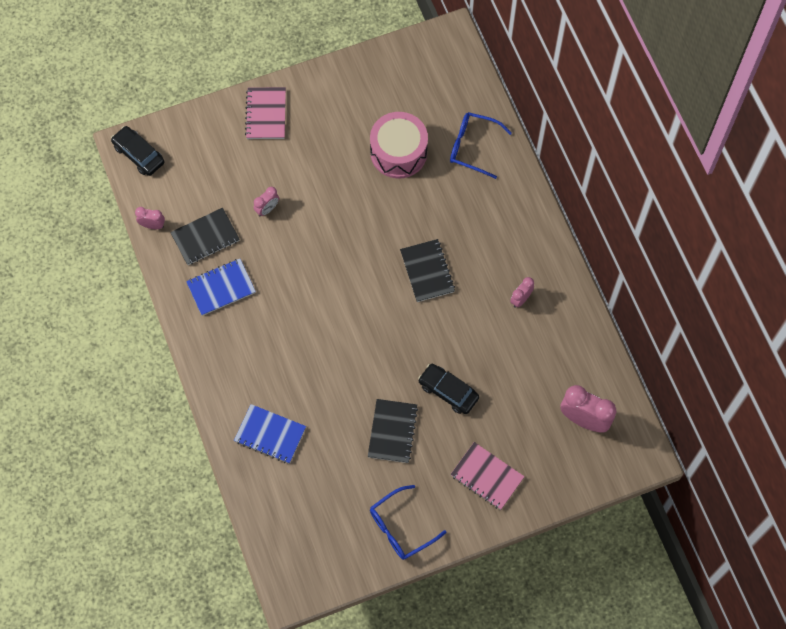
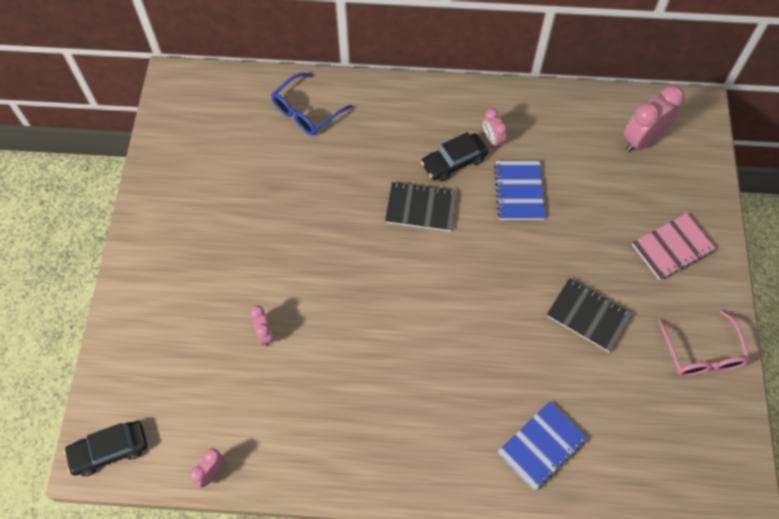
camera: 65 degrees left, 5 degrees down
black notebook [170,208,240,265] -> none
blue notebook [186,259,256,316] -> blue notebook moved to [494,161,545,220]
pink notebook [245,87,286,139] -> none
pink drum [370,112,428,178] -> none
blue glasses [370,485,447,560] -> pink glasses [658,310,750,376]
black car [418,364,479,414] -> black car moved to [421,132,488,182]

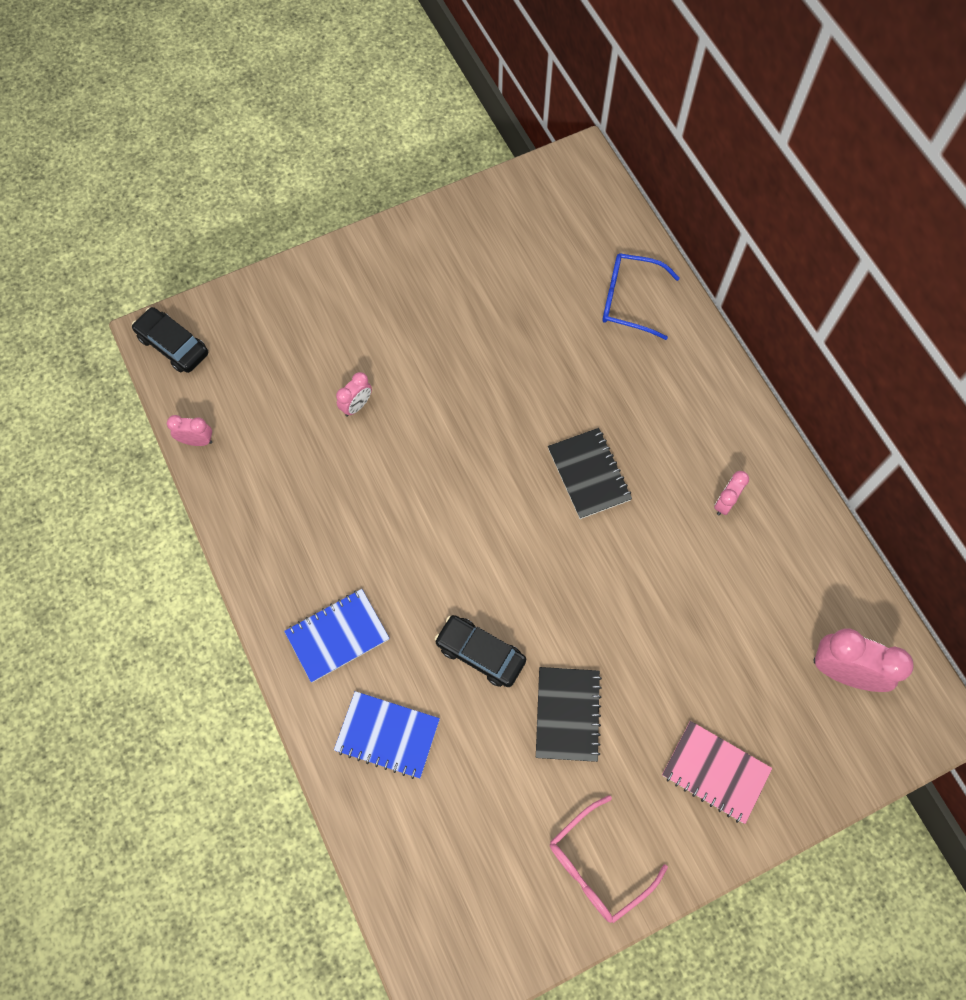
camera: 60 degrees right, 5 degrees up
black car [421,132,488,182] -> black car moved to [435,615,526,687]
blue notebook [494,161,545,220] -> blue notebook moved to [284,589,390,683]

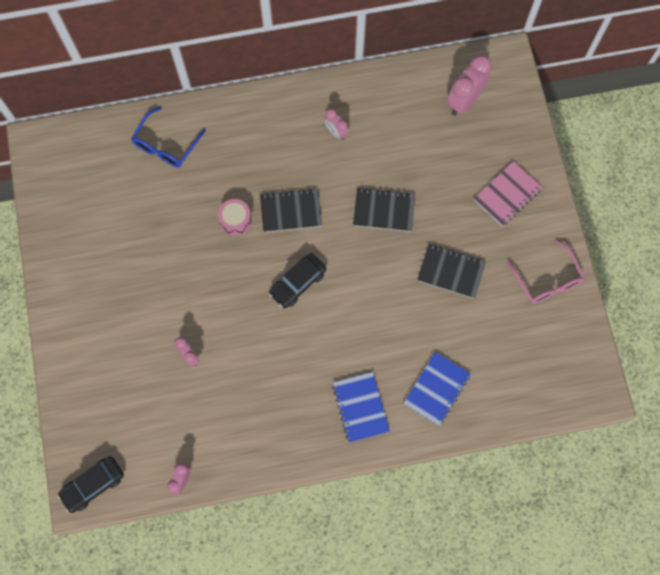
camera: 75 degrees left, 5 degrees up
black car [435,615,526,687] -> black car moved to [269,253,326,308]
none -> pink drum [218,199,252,236]
none -> black notebook [353,187,415,232]

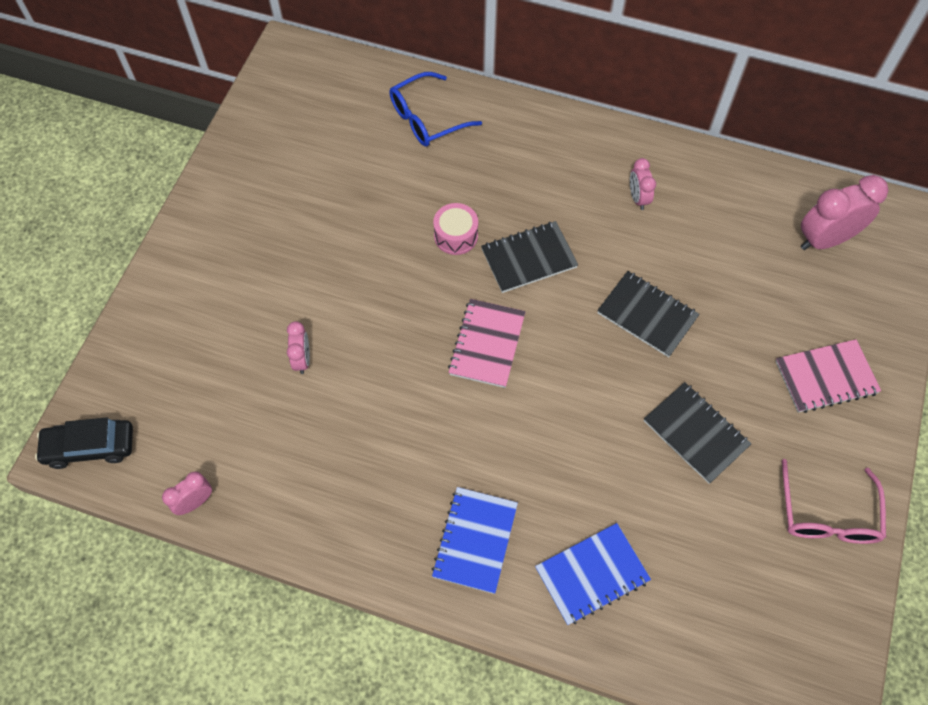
camera: 30 degrees right, 10 degrees down
black notebook [260,188,322,232] -> black notebook turned 45 degrees counterclockwise [481,221,578,293]
black car [269,253,326,308] -> pink notebook [448,299,526,388]

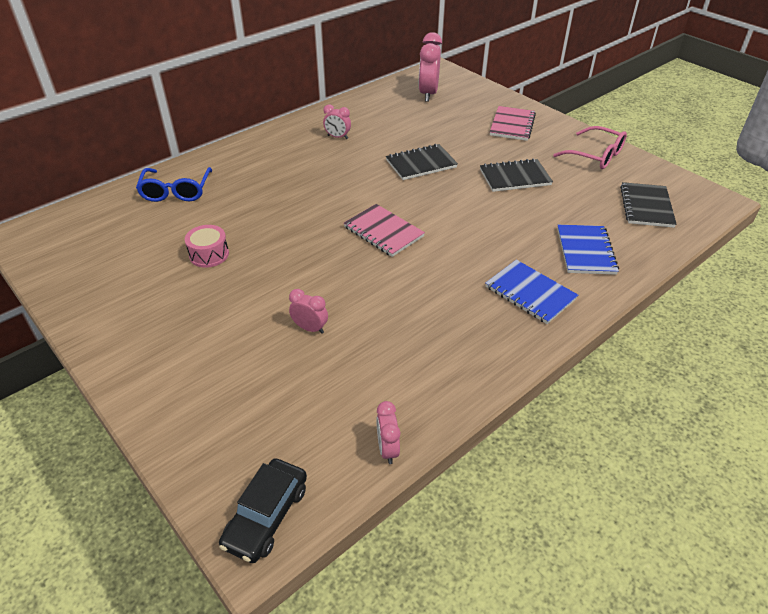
camera: 60 degrees left, 20 degrees down
pink drum [433,203,478,255] -> pink drum moved to [185,225,229,268]
black notebook [481,221,578,293] -> black notebook moved to [620,182,676,228]

